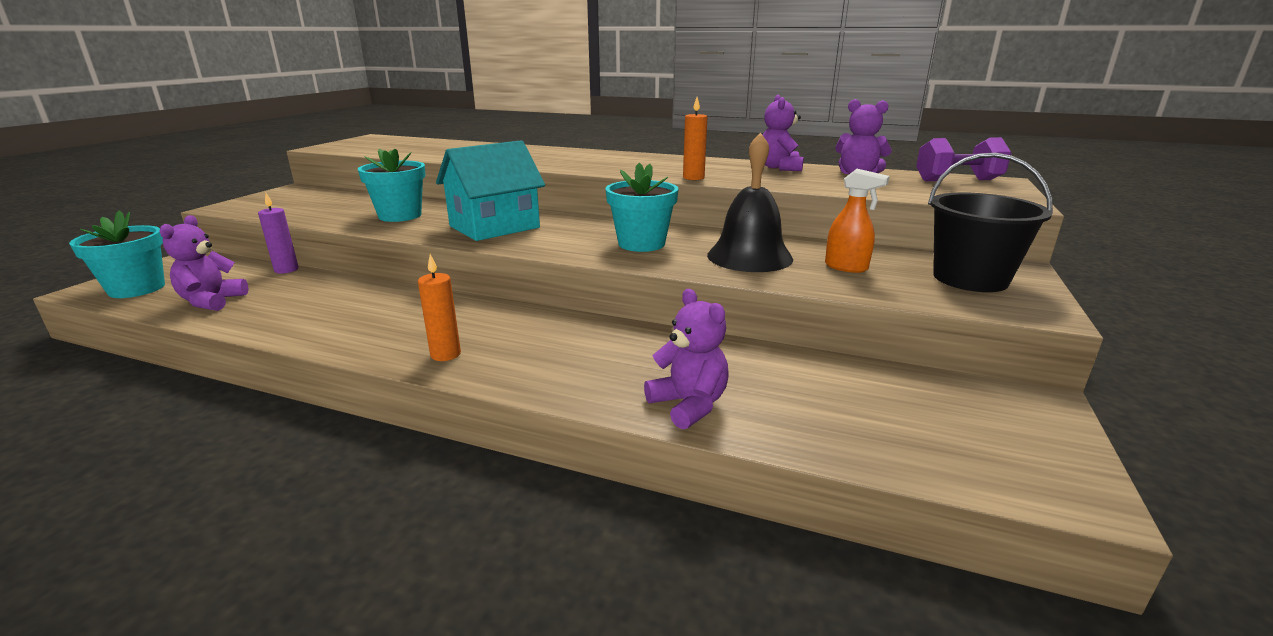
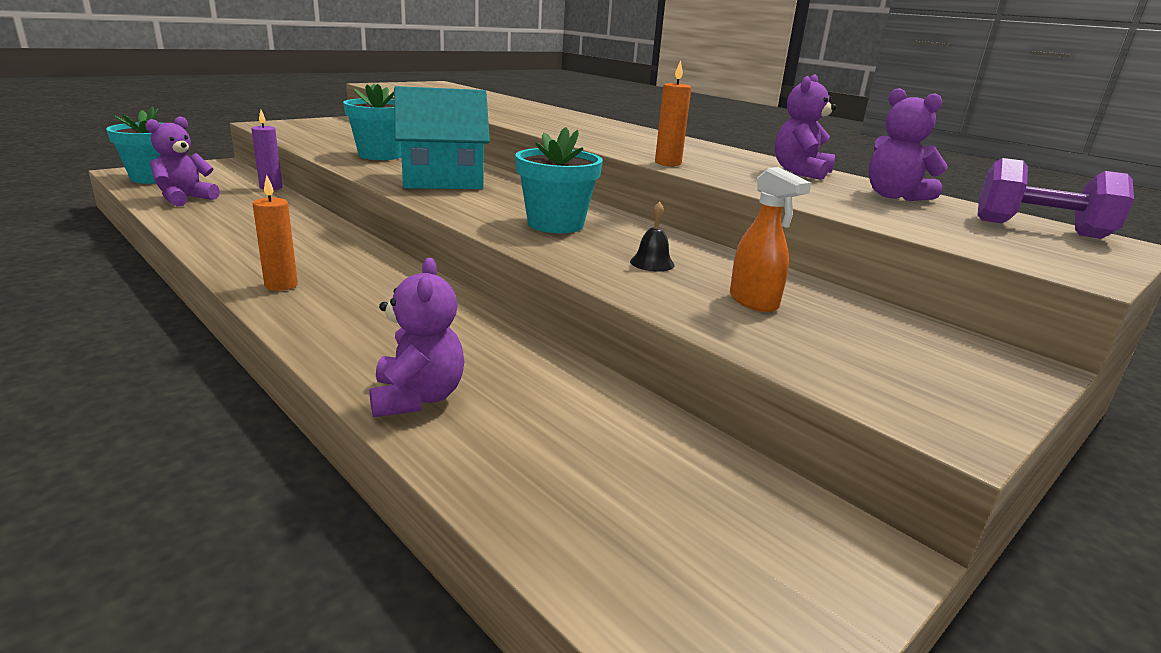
camera: 25 degrees right, 0 degrees up
black bell [707,132,793,272] -> black bell [630,201,675,272], size x0.41
black bucket [928,153,1053,292] -> none

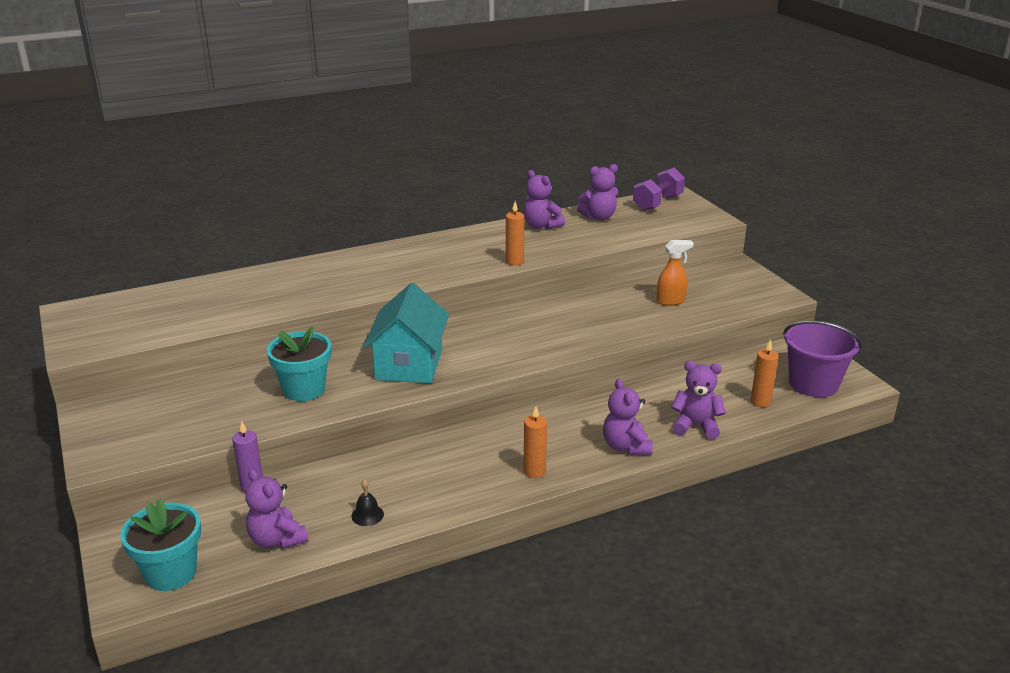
camera: 70 degrees left, 5 degrees up
turquoise flower pot [515,127,603,233] -> none
black bell [630,201,675,272] -> black bell moved to [351,479,384,526]
none -> purple teddy bear [603,378,653,455]
none -> orange candle [751,339,779,407]
none -> purple bucket [783,321,862,397]

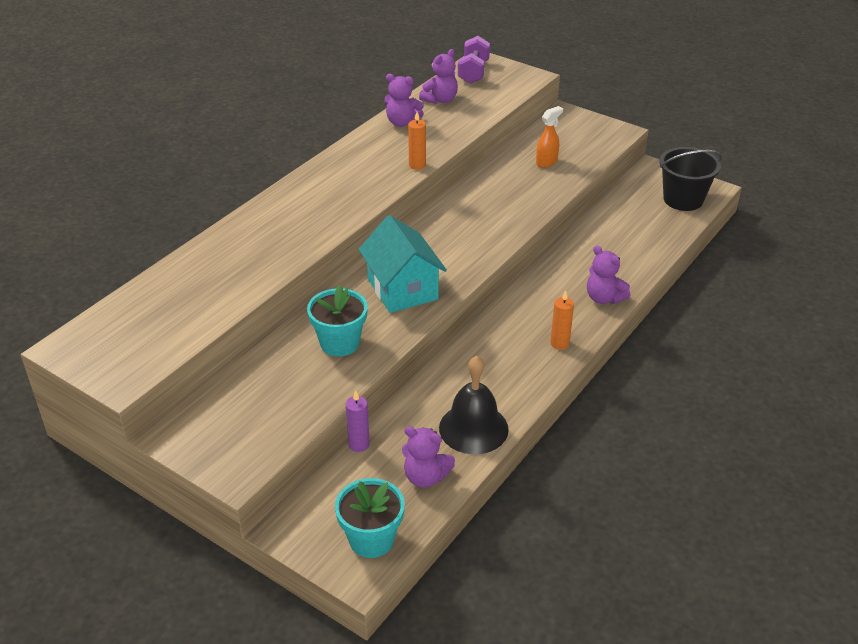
camera: 30 degrees left, 10 degrees up
black bell [351,479,384,526] -> black bell [439,356,509,454], size x2.44
purple teddy bear [671,361,726,439] -> none
orange candle [751,339,779,407] -> none
purple bucket [783,321,862,397] -> black bucket [659,147,722,211]

